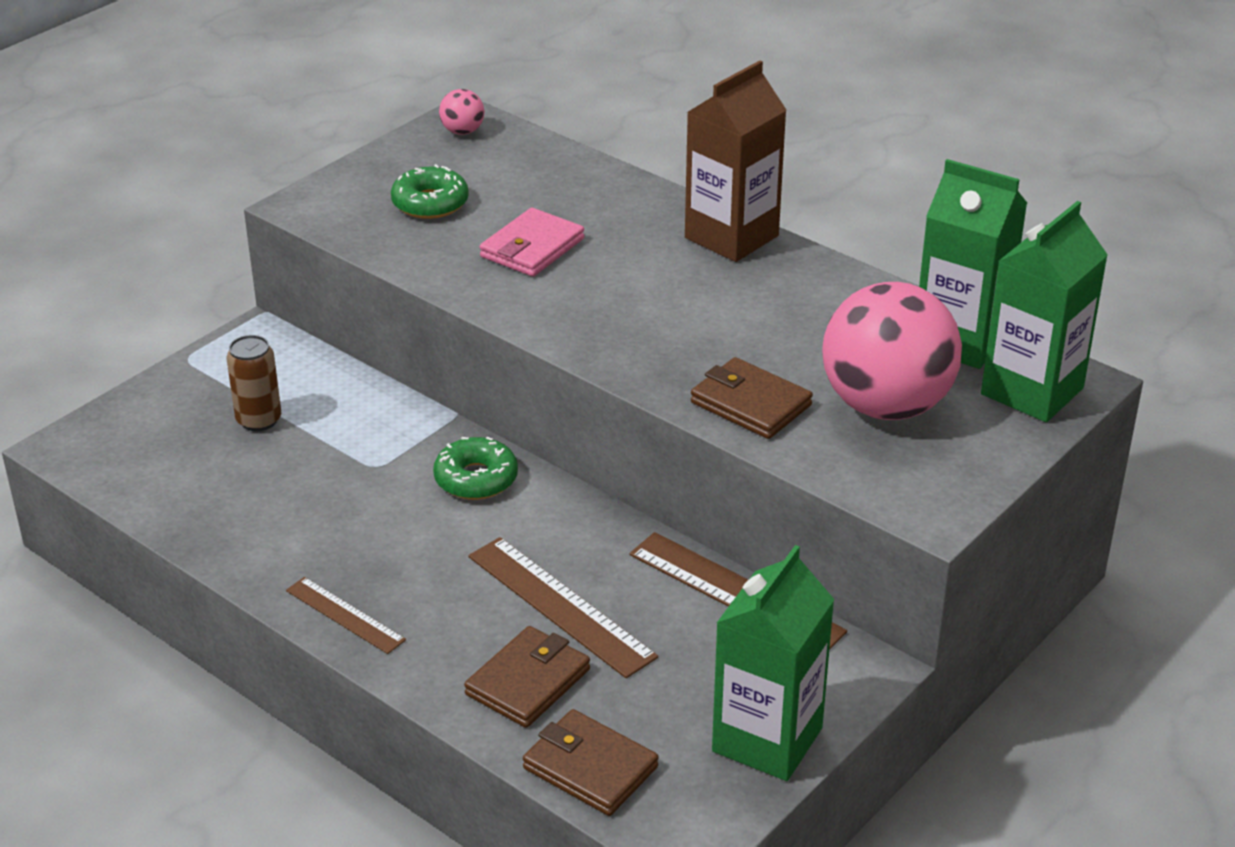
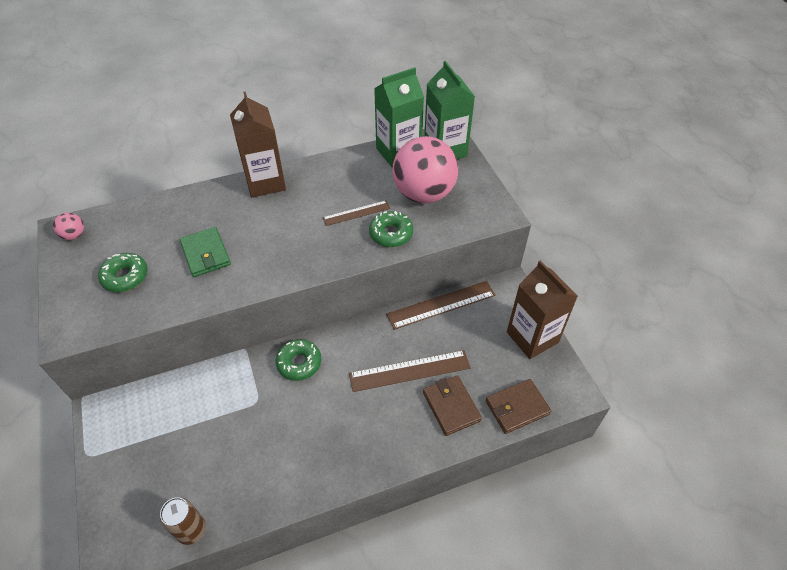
camera: 60 degrees left, 15 degrees up
brown can [227,335,281,431] -> brown can moved to [160,497,206,545]
brown ruler [286,577,406,654] -> brown ruler moved to [323,200,391,226]
pink wallet [480,208,584,277] -> green wallet [179,227,231,277]
brown wallet [691,357,813,439] -> green donut [369,211,413,247]
green carton [712,545,835,781] -> brown carton [507,261,578,359]

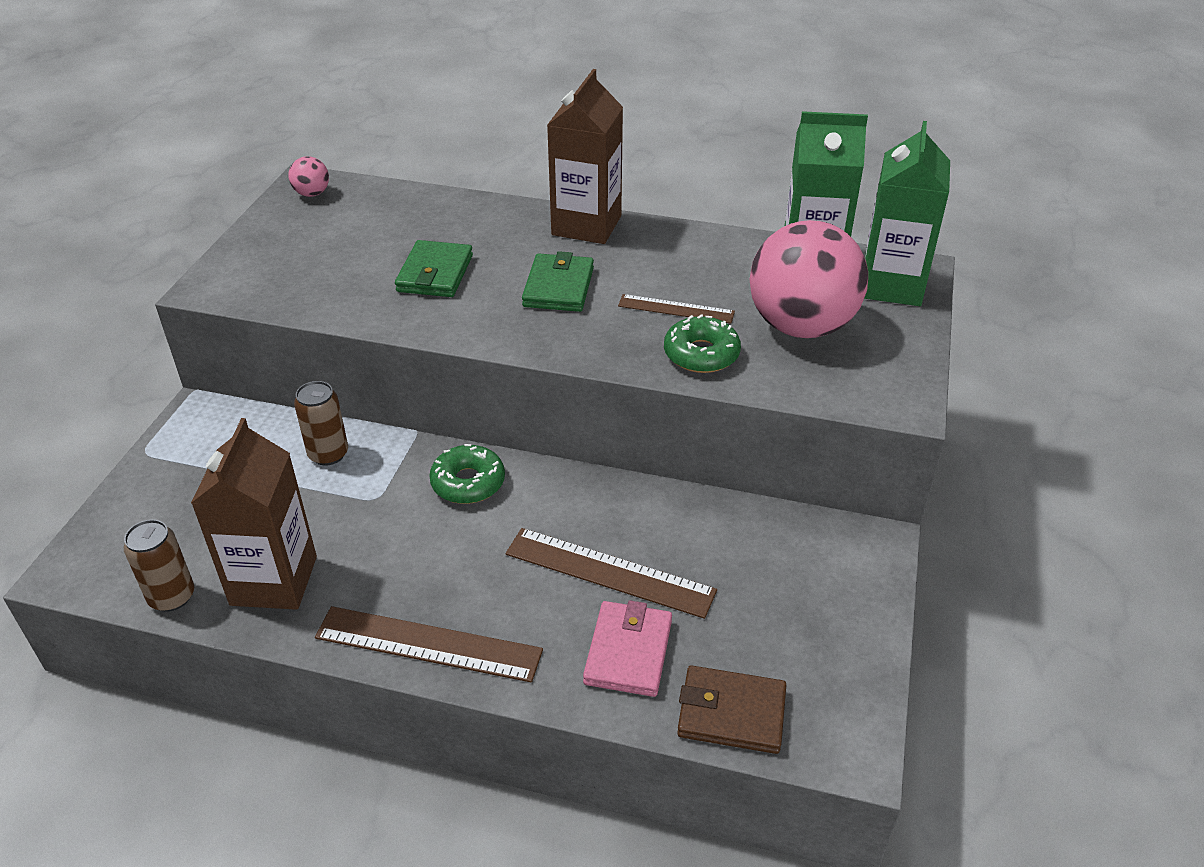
camera: 35 degrees right, 10 degrees down
green donut [98,253,148,292] -> none
brown ruler [386,281,495,330] -> brown ruler moved to [315,606,543,682]
brown wallet [423,375,482,436] -> pink wallet [583,600,672,697]
brown carton [507,261,578,359] -> brown carton moved to [191,418,317,610]
none -> brown can [294,381,348,466]
none -> green wallet [522,251,594,312]

